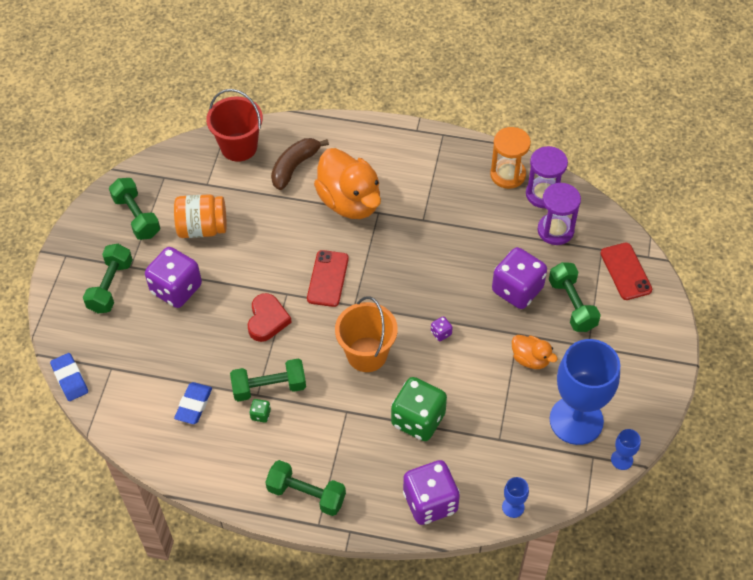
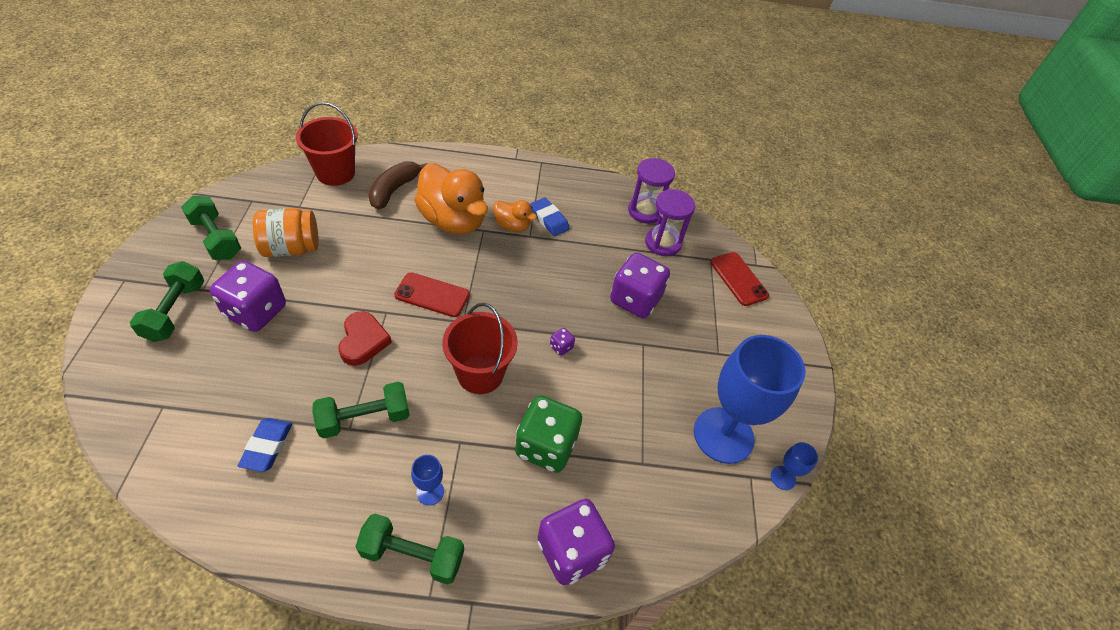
camera: 15 degrees left, 5 degrees down
blue eraser [50,353,88,401] -> blue eraser moved to [530,198,570,236]
green dice [249,399,271,423] -> none
red phone [307,250,349,307] -> red phone turned 75 degrees counterclockwise [394,272,470,317]
orange bucket [335,297,398,372] -> red bucket [442,303,518,394]
orange hourglass [490,127,531,189] -> none
blue goblet [502,477,529,518] -> blue goblet moved to [411,455,444,505]
orange duck [512,335,558,369] -> orange duck moved to [493,200,537,232]
green dumbbell [549,262,601,332] -> none

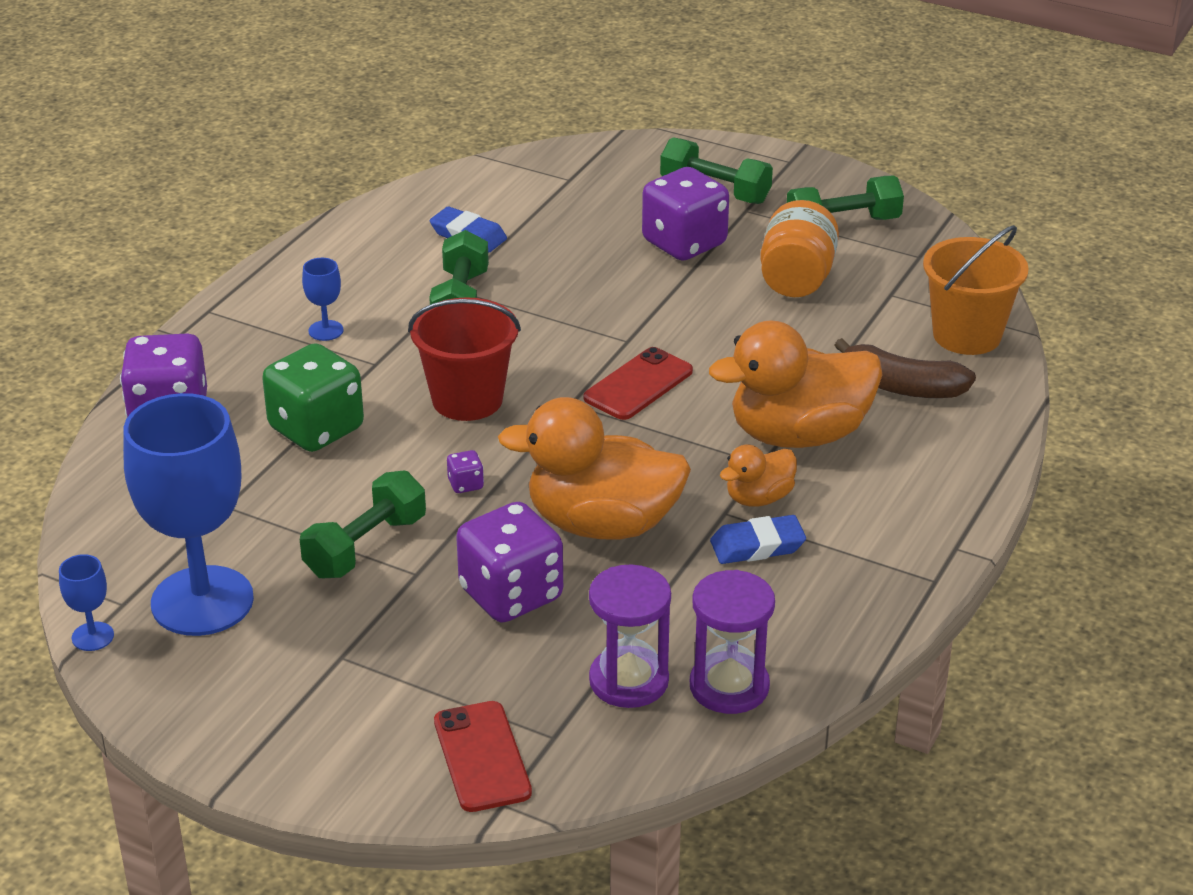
camera: 120 degrees right, 15 degrees down
red bucket [296,102,358,186] -> orange bucket [923,225,1029,355]
red heart [339,311,392,366] -> none
green dumbbell [355,514,464,585] -> green dumbbell moved to [300,471,426,578]
brown banana [368,161,427,210] -> brown banana turned 150 degrees clockwise [835,338,976,398]
red phone [710,252,769,306] -> red phone turned 75 degrees clockwise [434,701,532,812]
none -> orange duck [498,397,691,539]

